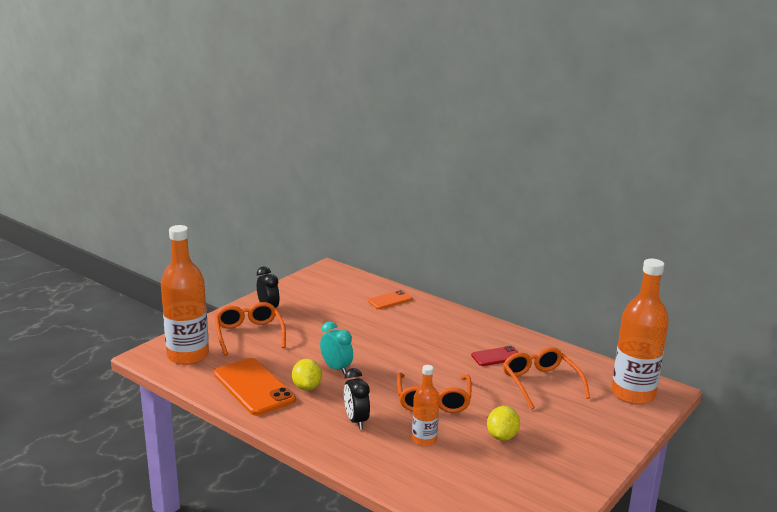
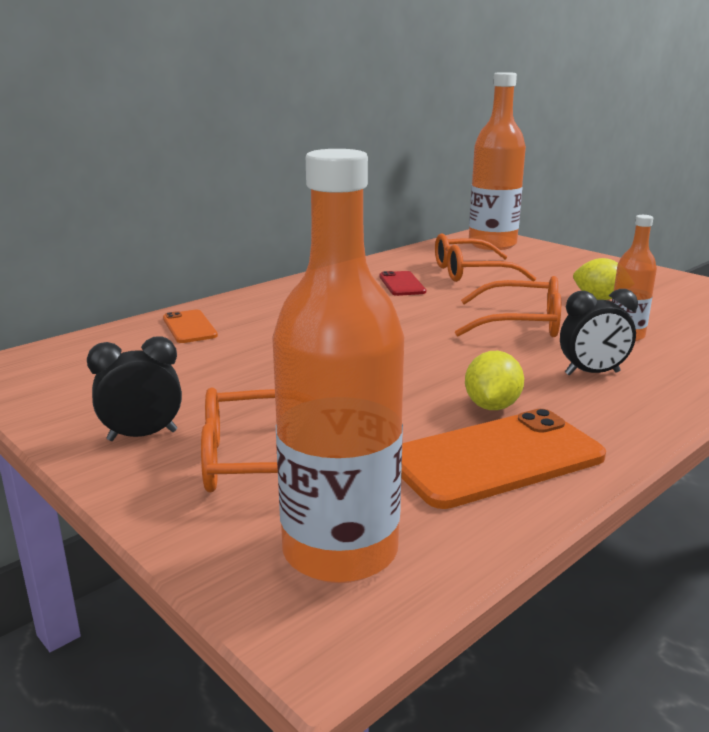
camera: 80 degrees left, 0 degrees up
yellow lemon [292,359,322,391] -> yellow lemon turned 75 degrees counterclockwise [465,351,524,410]
turquoise clock [320,321,353,375] -> none

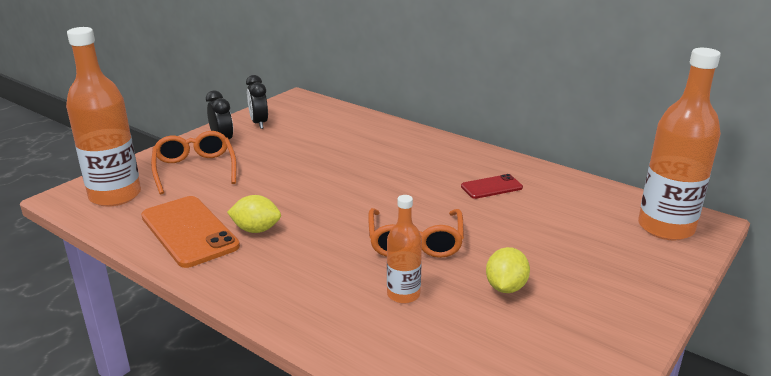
camera: 80 degrees right, 5 degrees up
orange phone [163,310,218,343] -> none
orange glasses [435,233,536,282] -> none
black clock [560,289,638,376] -> black clock moved to [246,75,268,129]

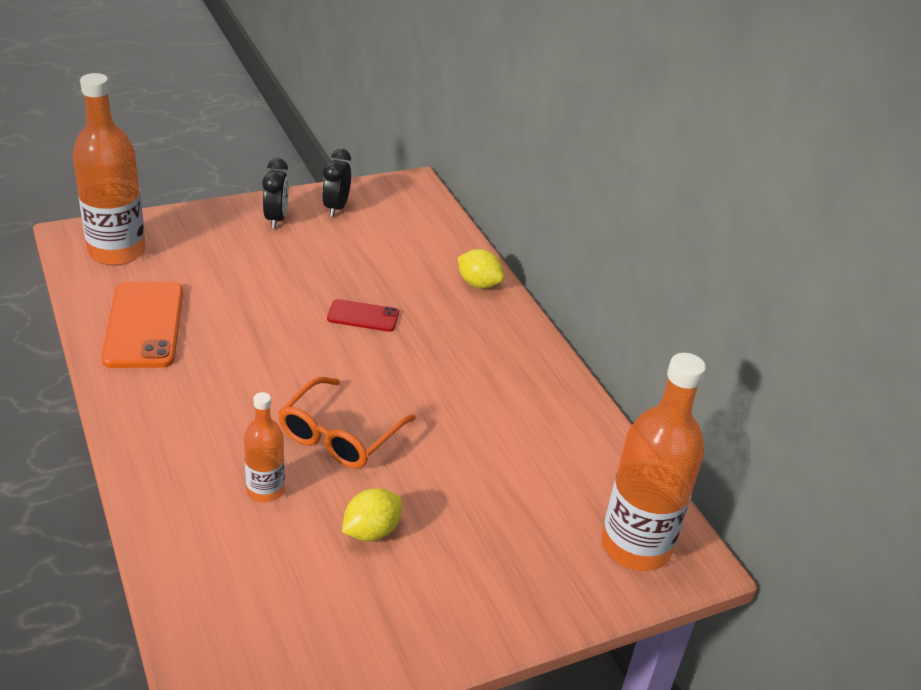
camera: 25 degrees right, 10 degrees up
orange glasses [151,131,237,194] -> none
yellow lemon [227,195,281,233] -> yellow lemon moved to [457,249,504,289]
red phone [461,174,523,199] -> red phone moved to [327,299,399,332]

